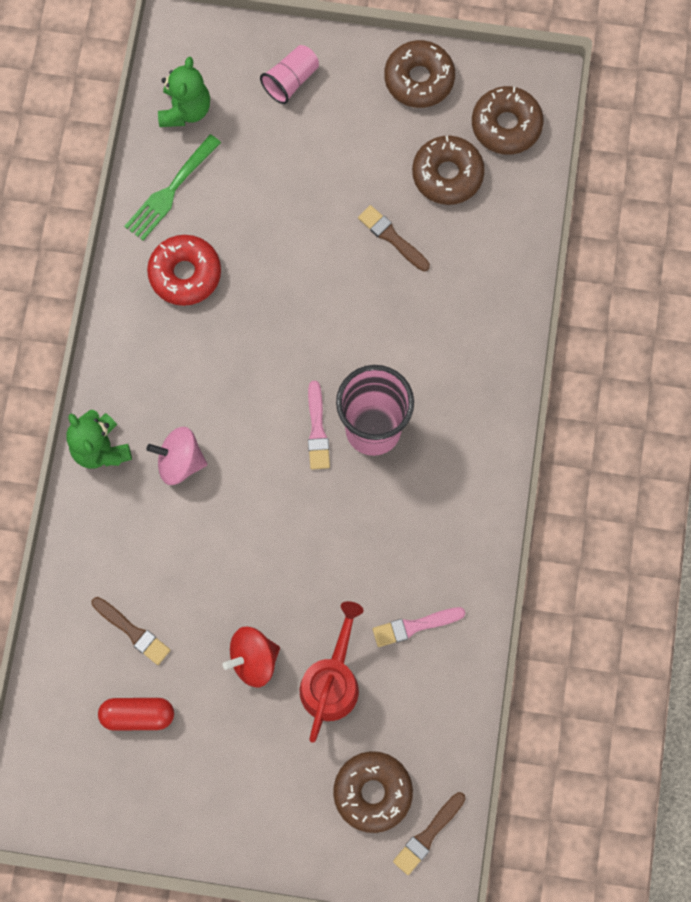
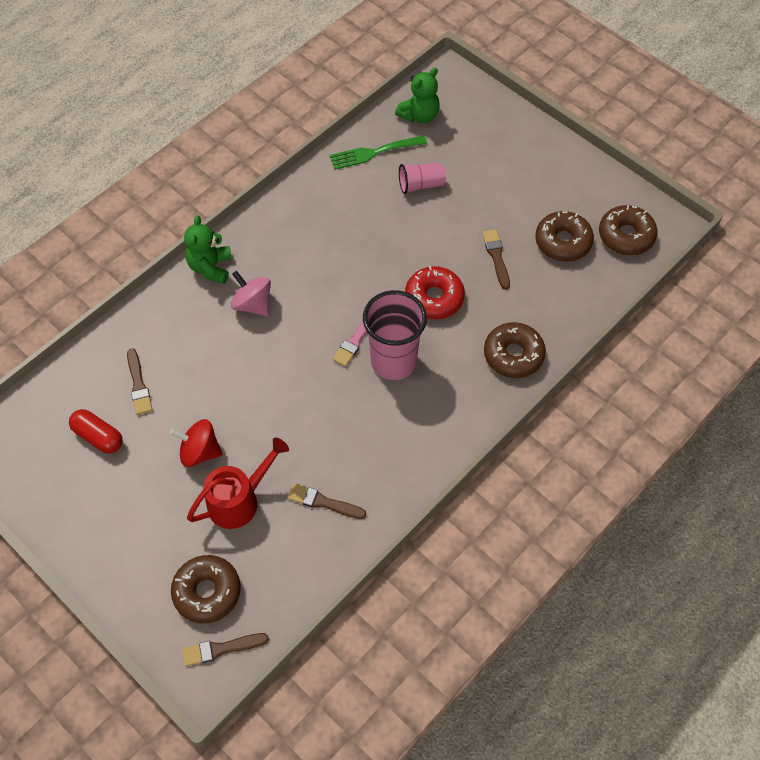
camera: 35 degrees right, 15 degrees down
red donut [147,235,221,306] -> red donut moved to [405,266,465,319]
pink cup [260,45,319,104] -> pink cup moved to [399,163,446,194]
pink brush [373,607,465,647] -> brown brush [288,483,366,519]
brown donut [384,40,455,108] -> brown donut moved to [484,322,546,378]

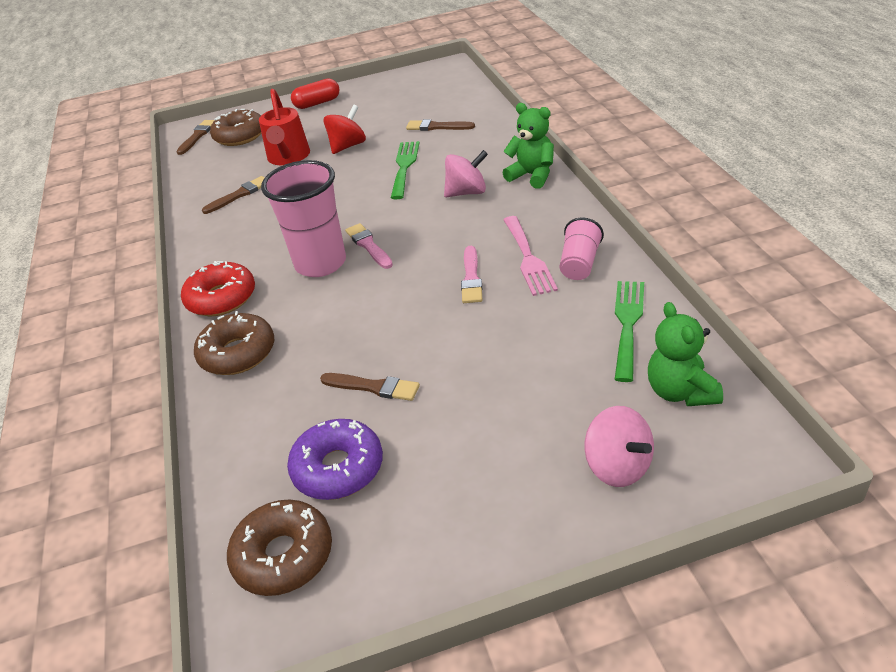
camera: 125 degrees right, 20 degrees down
red capsule [69,409,123,454] -> red capsule moved to [291,78,339,109]
pink cup [399,163,446,194] -> pink cup moved to [560,217,604,280]
red donut [405,266,465,319] -> red donut moved to [181,261,255,316]
brown donut [535,211,594,262] -> purple donut [287,419,383,500]
none -> green fork [391,141,419,200]
none -> pink brush [461,246,482,303]
none -> pink fork [503,216,558,296]
none -> pink spinning top [584,406,654,487]

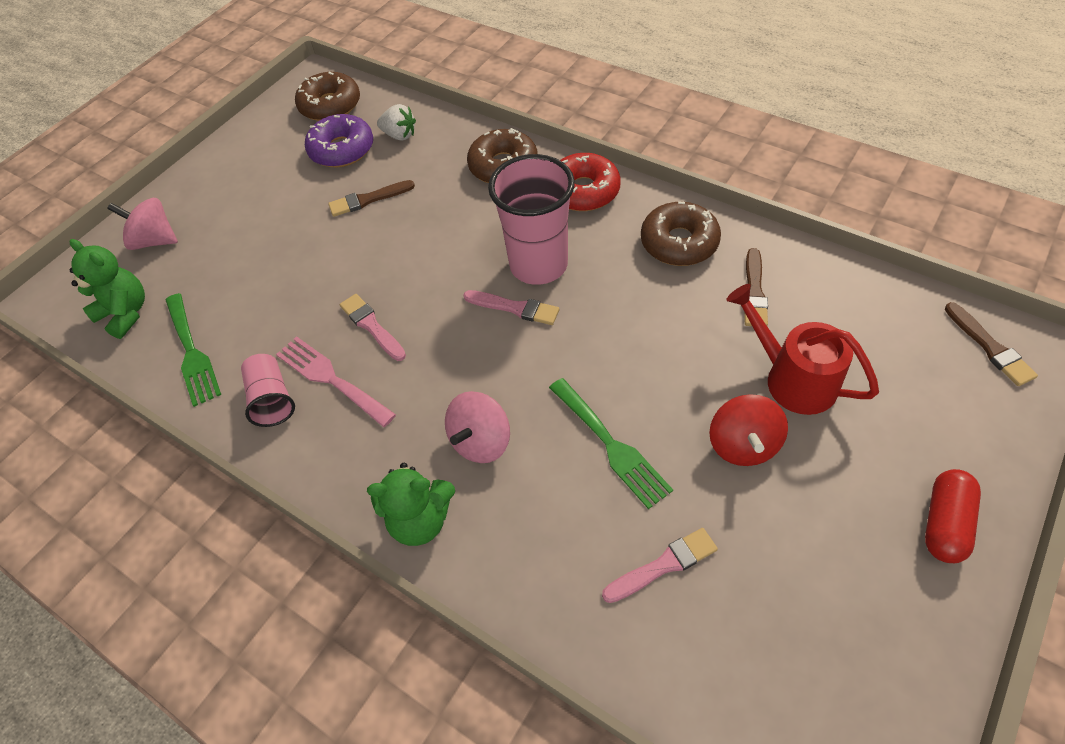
camera: 140 degrees right, 15 degrees up
brown donut [210,109,261,146] -> brown donut moved to [641,202,721,266]
brown brush [406,119,475,131] -> pink brush [602,528,718,603]
none -> white strawberry [377,104,416,141]

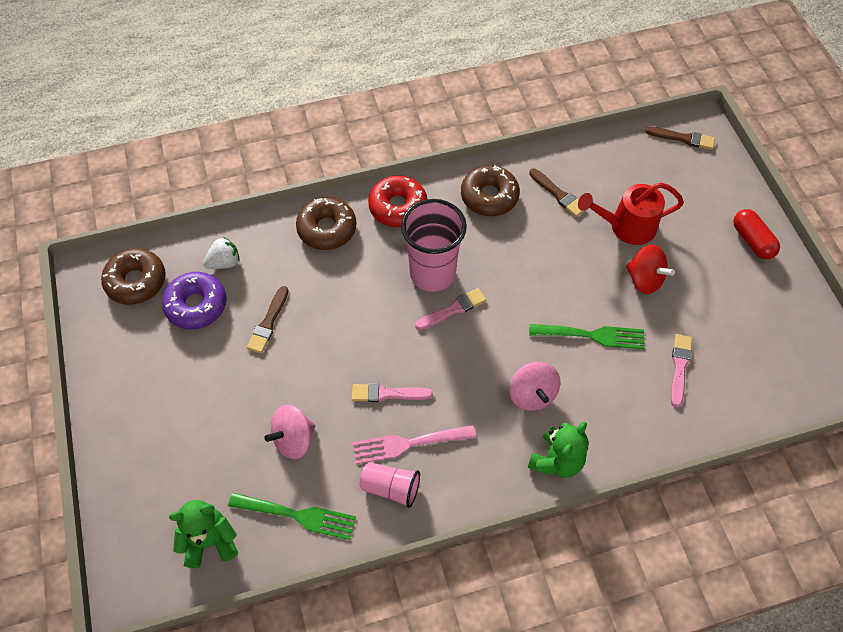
camera: 55 degrees left, 5 degrees up
pink spinning top [107,198,178,250] -> pink spinning top moved to [264,405,315,459]

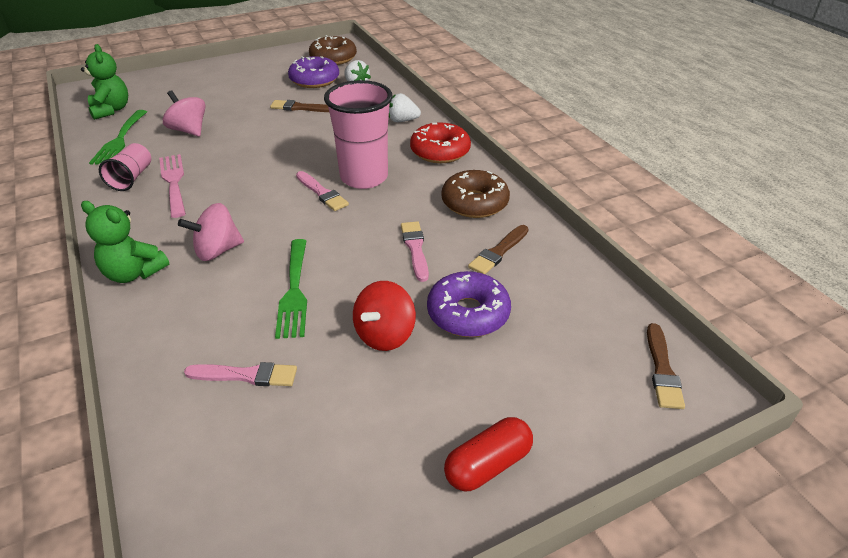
camera: 80 degrees right, 20 degrees down
brown donut [296,197,356,250] -> white strawberry [389,93,421,122]
pink brush [352,384,433,402] -> pink brush moved to [401,221,429,282]
red watering can [578,182,684,245] -> purple donut [427,271,511,337]

